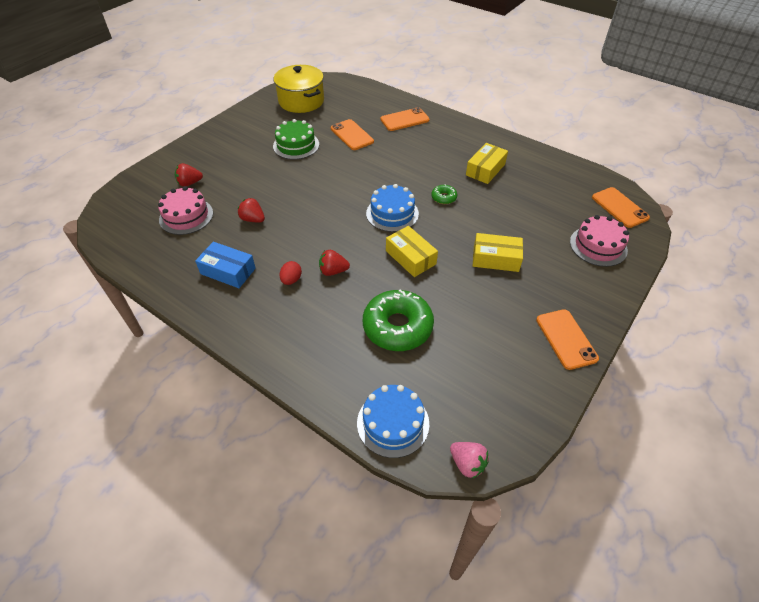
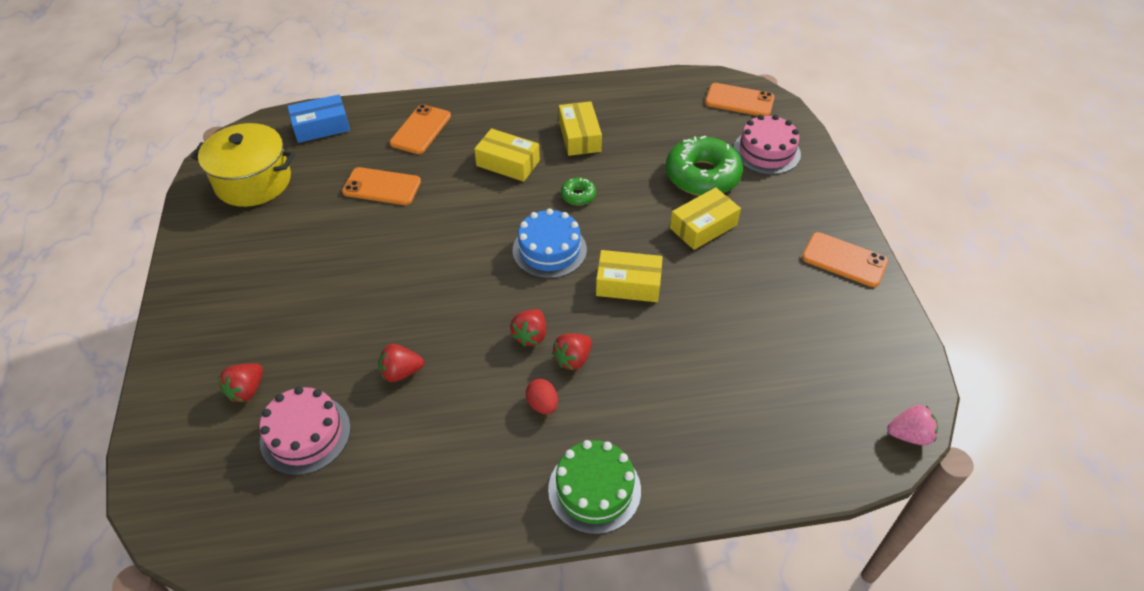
camera: 45 degrees left, 0 degrees up
blue box [195,242,256,288] -> blue box moved to [287,94,350,143]
green cake [273,119,319,160] -> green cake moved to [548,440,641,534]
blue cake [357,385,429,458] -> none
green donut [363,290,434,351] -> green donut moved to [666,136,743,196]
none -> yellow box [474,128,540,182]
none -> red strawberry [510,309,546,346]

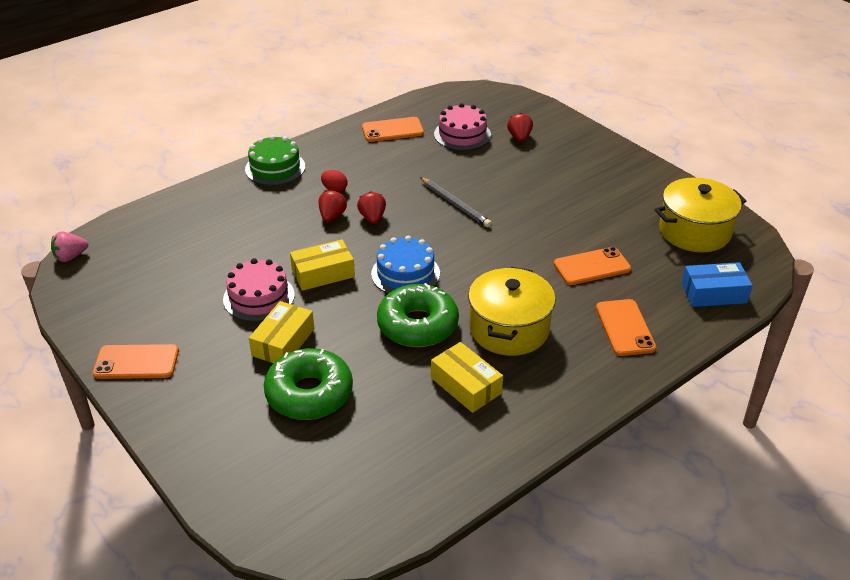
camera: 150 degrees right, 10 degrees down
blue box [287,94,350,143] -> blue box turned 45 degrees clockwise [681,262,753,307]
red strawberry [378,344,424,382] -> none
yellow box [474,128,540,182] -> yellow pot [468,267,556,356]
green donut [561,178,596,205] -> green donut [377,283,459,347], size x2.20
orange phone [705,83,774,116] -> orange phone moved to [362,117,424,142]
pink cake [733,115,801,175] -> pink cake moved to [223,258,295,322]
none -> grey pencil [420,177,492,227]

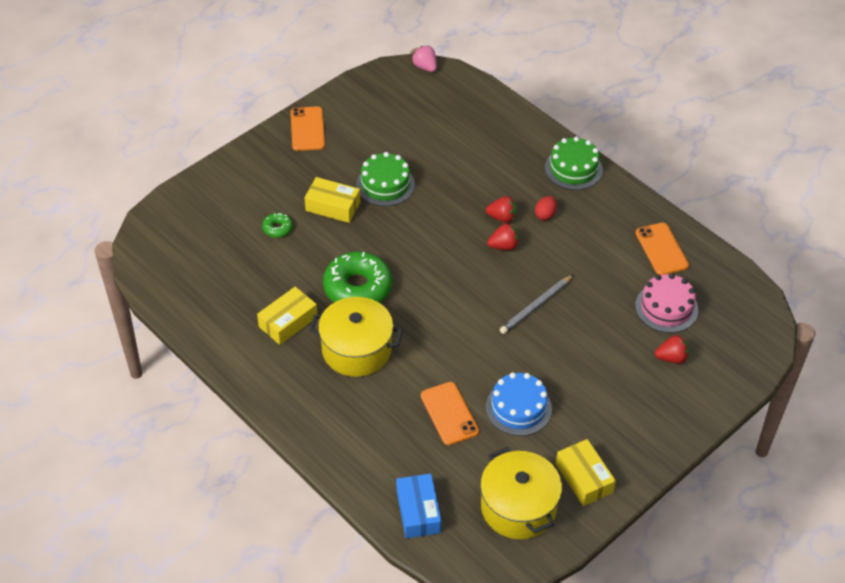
camera: 85 degrees right, 10 degrees up
pink cake [223,258,295,322] -> green cake [356,152,415,206]
green donut [264,348,353,420] -> green donut [262,213,293,238], size x0.45
yellow box [290,239,355,291] -> yellow box moved to [556,439,616,506]
blue cake [371,236,440,293] -> blue cake moved to [486,372,552,436]
orange phone [596,299,656,356] -> none

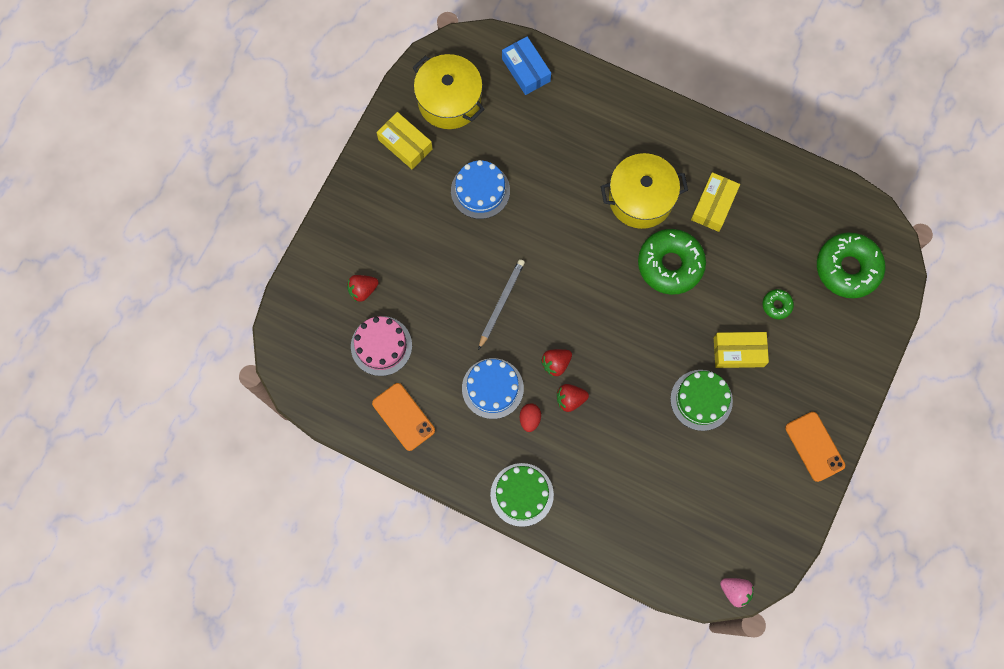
camera: 160 degrees right, 25 degrees up
orange phone [421,382,479,445] -> none
none -> blue cake [462,358,524,419]
none -> green donut [817,233,885,298]

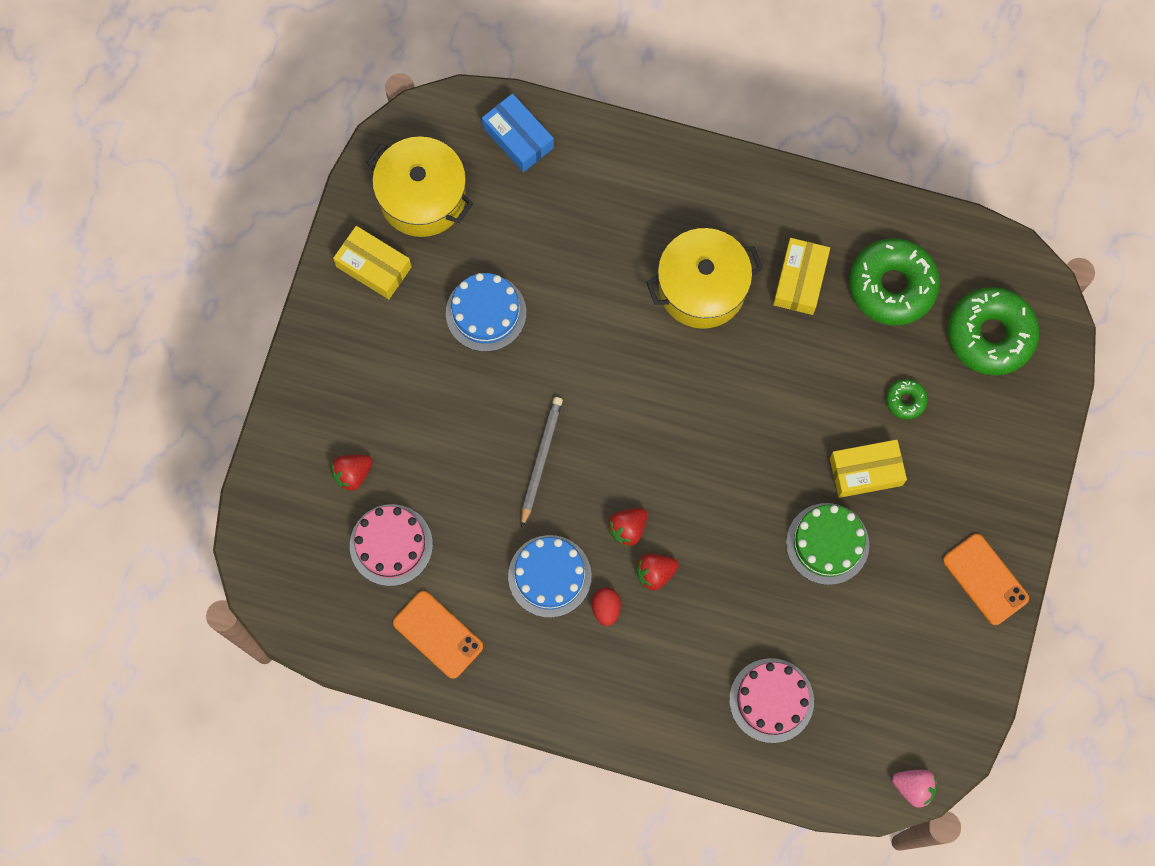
camera: 10 degrees left, 0 degrees up
green cake [490,463,554,527] -> none
green donut [638,229,706,295] -> green donut moved to [849,238,940,325]
none -> pink cake [729,658,814,743]

